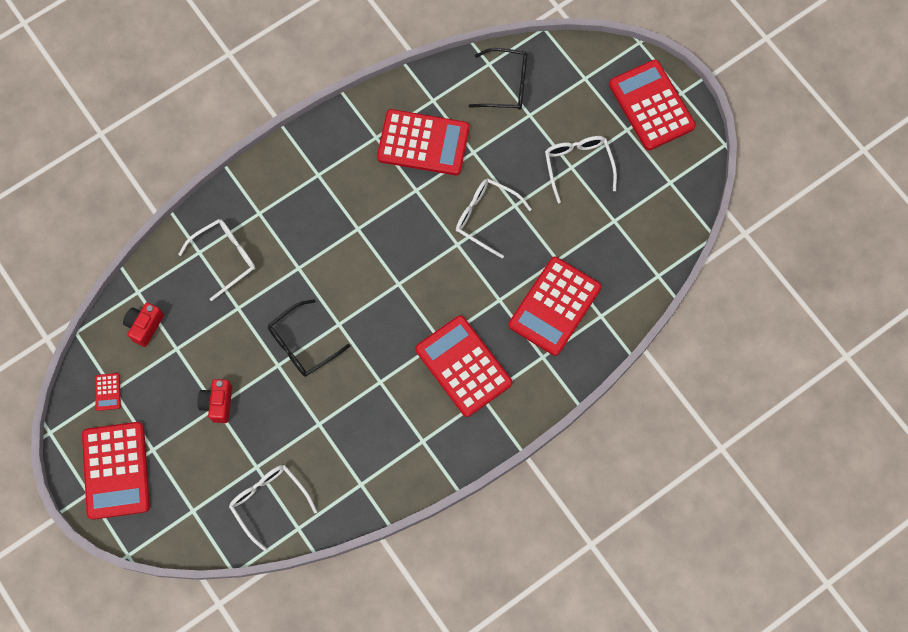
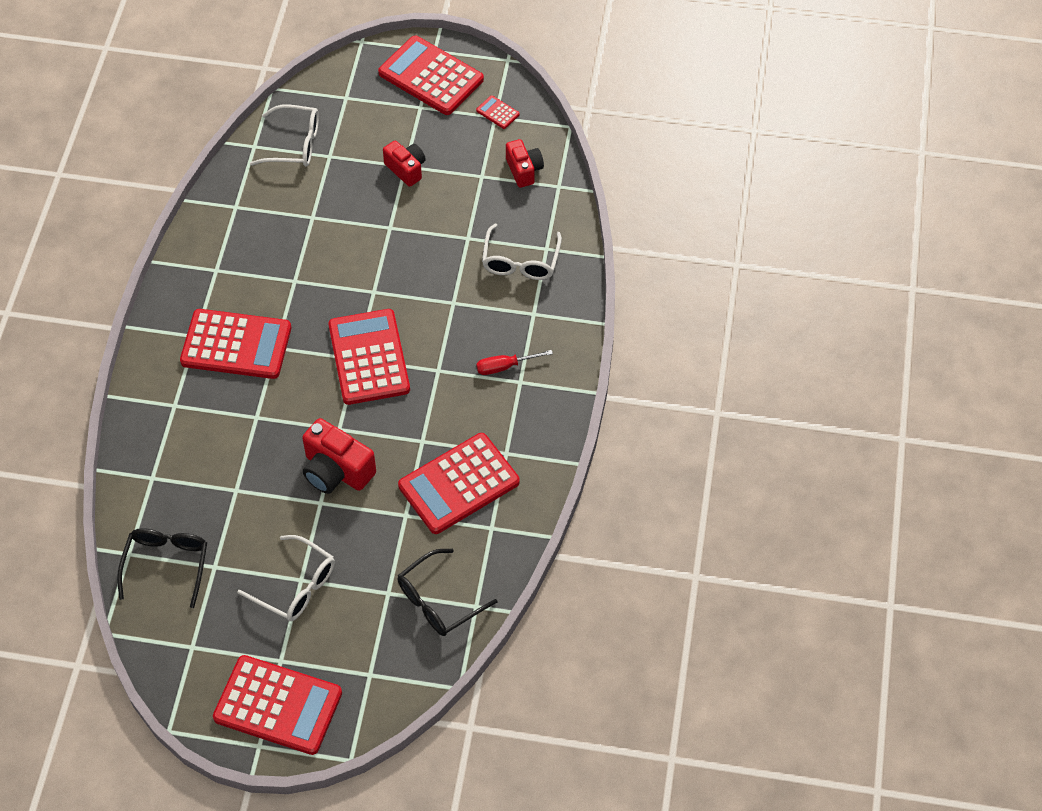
camera: 135 degrees right, 15 degrees down
black glasses [268,299,350,377] -> black glasses moved to [117,528,207,608]
white glasses [456,178,532,258] -> red camera [302,418,376,494]
red calculator [509,257,602,356] -> red calculator moved to [328,309,410,405]
none -> red screwdriver [476,350,553,375]

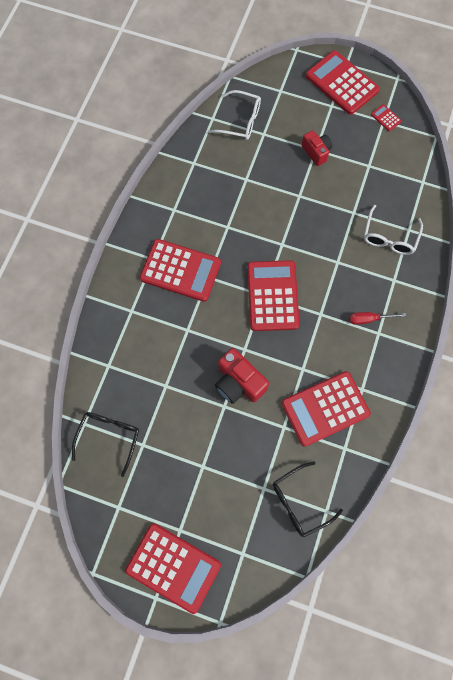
camera: 10 degrees right, 15 degrees up
white glasses [237,535,335,621] -> none
red camera [506,139,544,188] -> none

